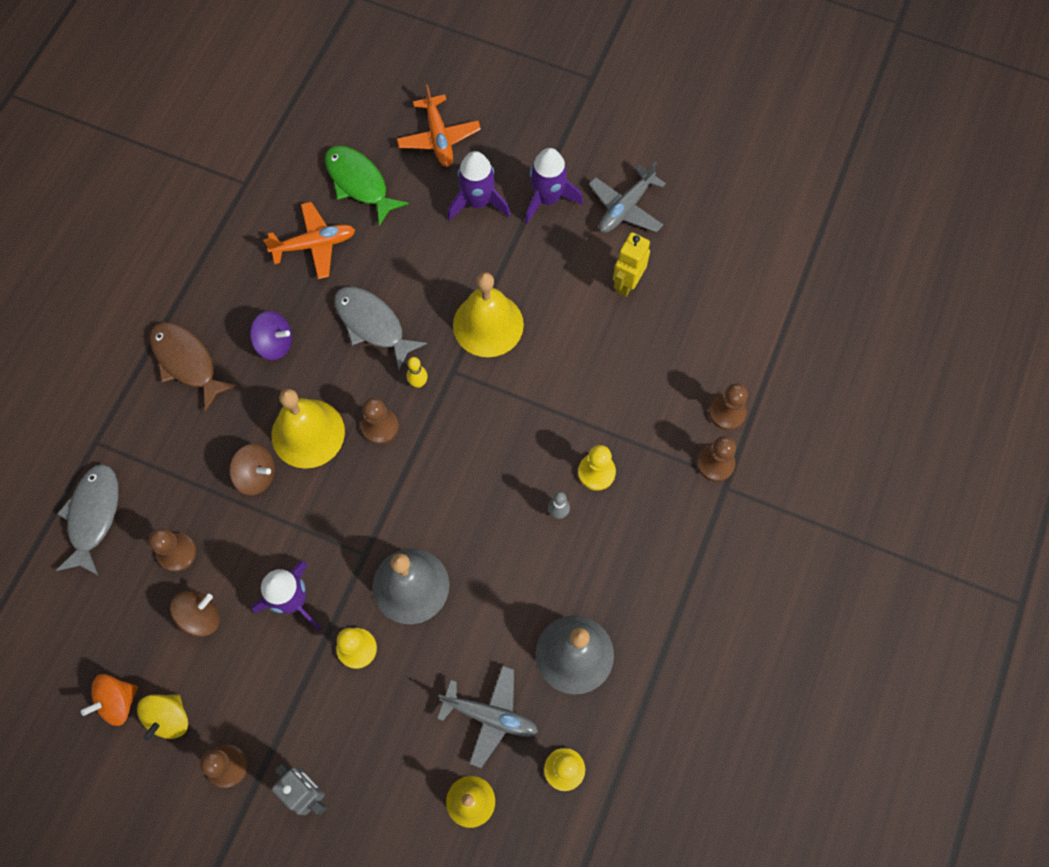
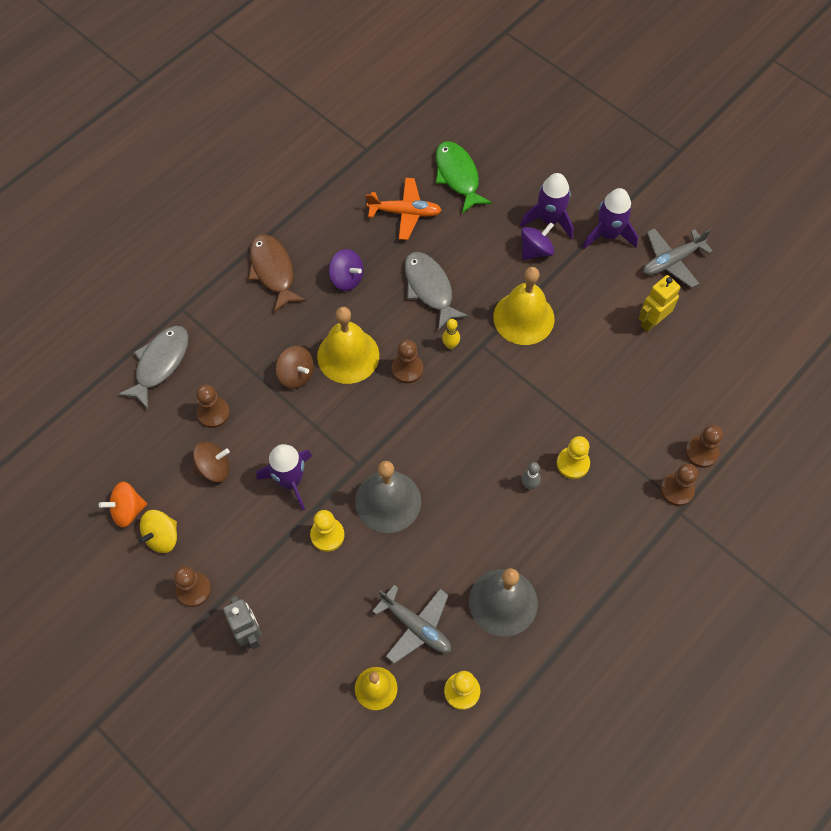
camera: 20 degrees right, 5 degrees down
orange plane [397,84,481,167] -> none
none -> purple spinning top [521,222,555,260]

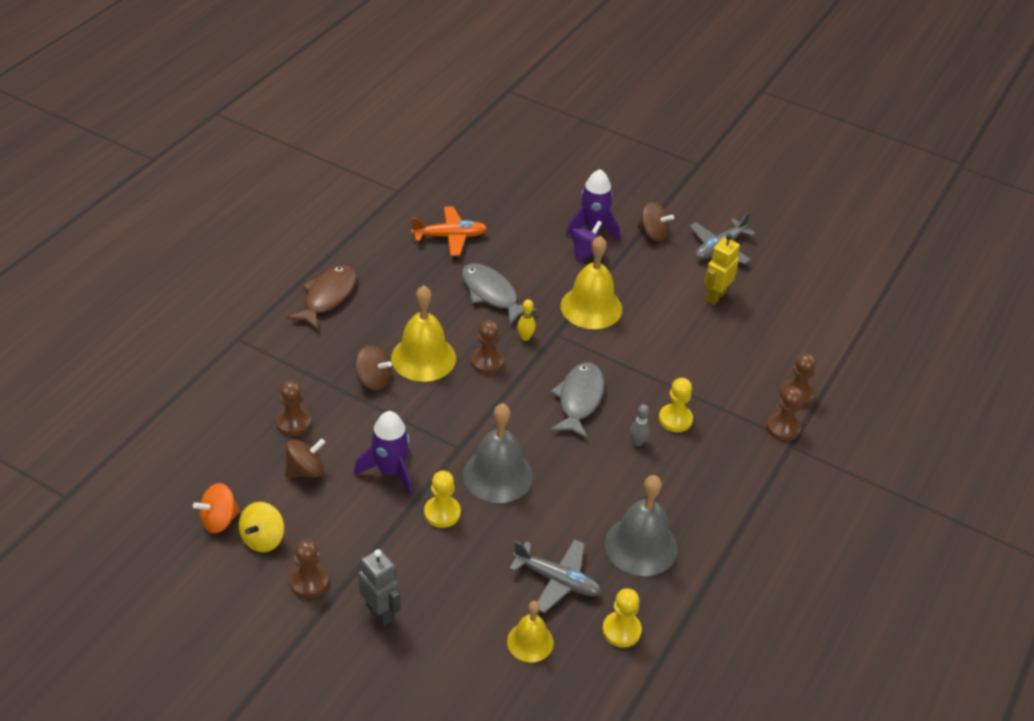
camera: 15 degrees left, 20 degrees down
grey fish [117,326,189,409] -> grey fish moved to [550,362,604,439]
brown fish [248,234,306,313] -> brown fish turned 60 degrees clockwise [287,265,357,330]
purple spinning top [329,249,363,291] -> none
green fish [436,141,492,214] -> none
purple rocket [583,188,638,249] -> brown spinning top [637,202,674,241]

